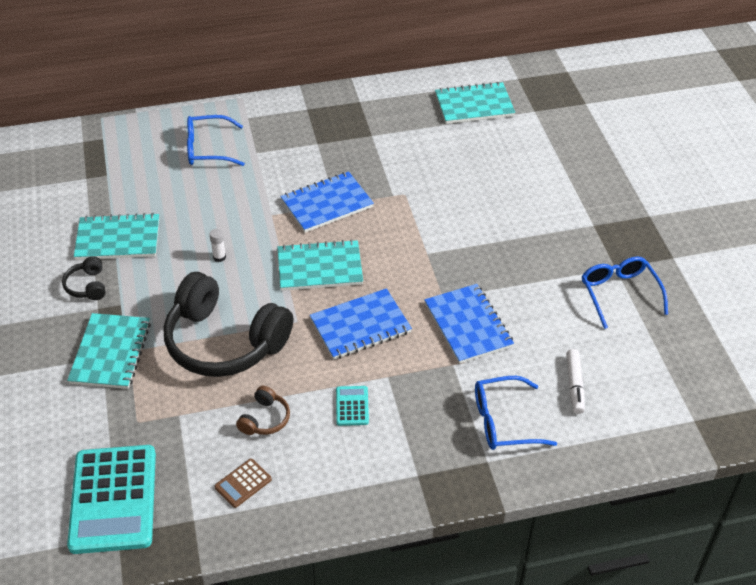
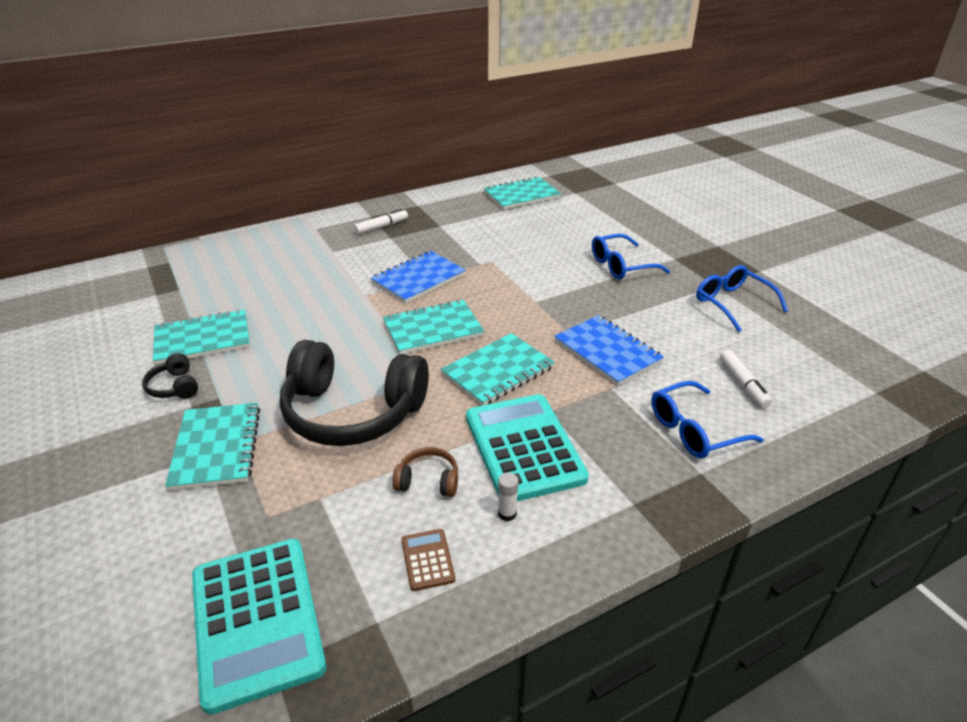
camera: 15 degrees left, 10 degrees down
blue glasses [187,115,245,166] -> blue glasses moved to [592,234,670,279]
white glue stick [209,229,226,262] -> white glue stick moved to [498,472,519,521]
brown calculator [215,459,272,508] -> brown calculator turned 135 degrees clockwise [402,529,455,591]
brown headphones [236,386,290,435] -> brown headphones turned 90 degrees counterclockwise [392,447,458,497]
blue notebook [310,288,412,360] -> turquoise notebook [441,333,555,406]
turquoise calculator [336,386,369,426] -> turquoise calculator [466,394,589,501], size x2.34
none -> white marker [354,209,408,235]

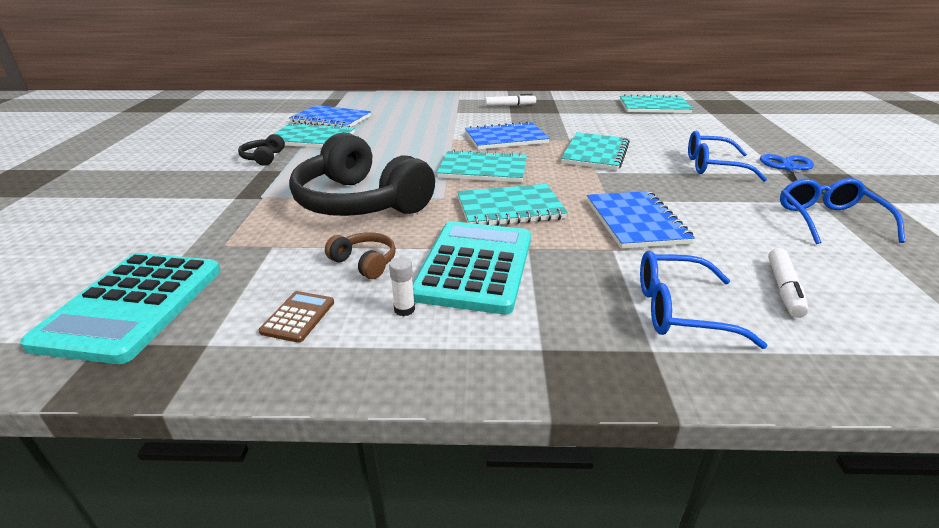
camera: 30 degrees right, 5 degrees down
turquoise notebook [165,403,260,491] -> turquoise notebook moved to [561,132,630,170]
none -> blue notebook [289,105,371,127]
none -> blue scissors [760,154,825,194]

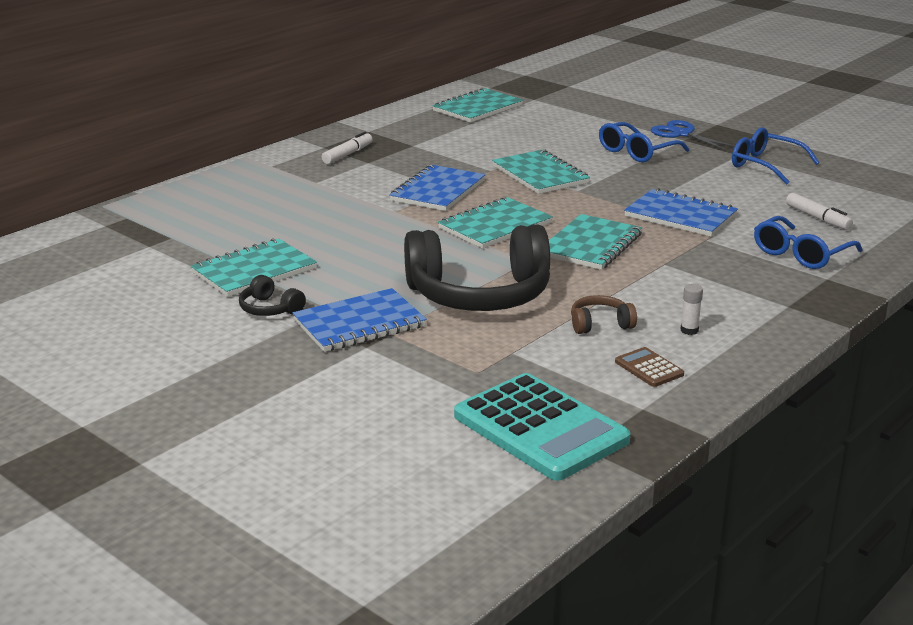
camera: 50 degrees left, 5 degrees down
blue notebook [289,105,371,127] -> blue notebook moved to [293,288,427,352]
turquoise calculator [413,221,531,314] -> none

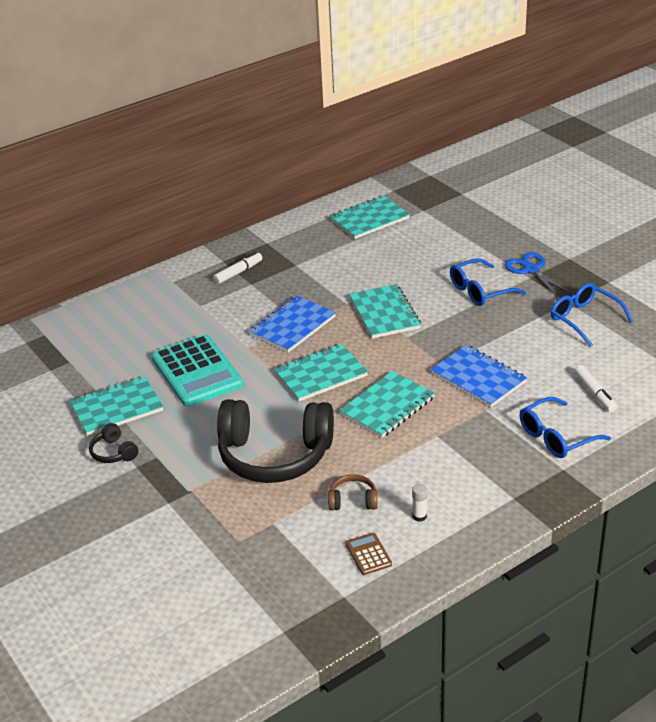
camera: 15 degrees right, 10 degrees up
blue notebook [293,288,427,352] -> none
turquoise calculator [454,373,630,481] -> turquoise calculator moved to [151,334,244,407]

